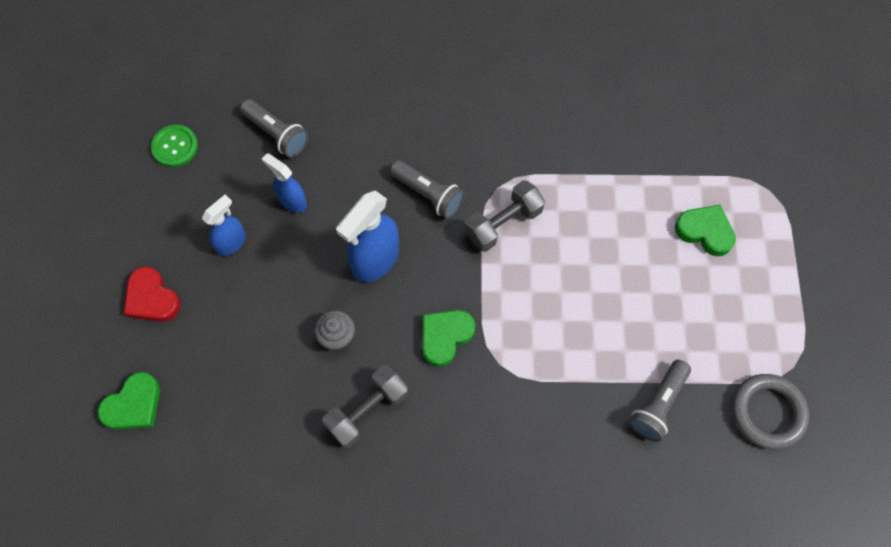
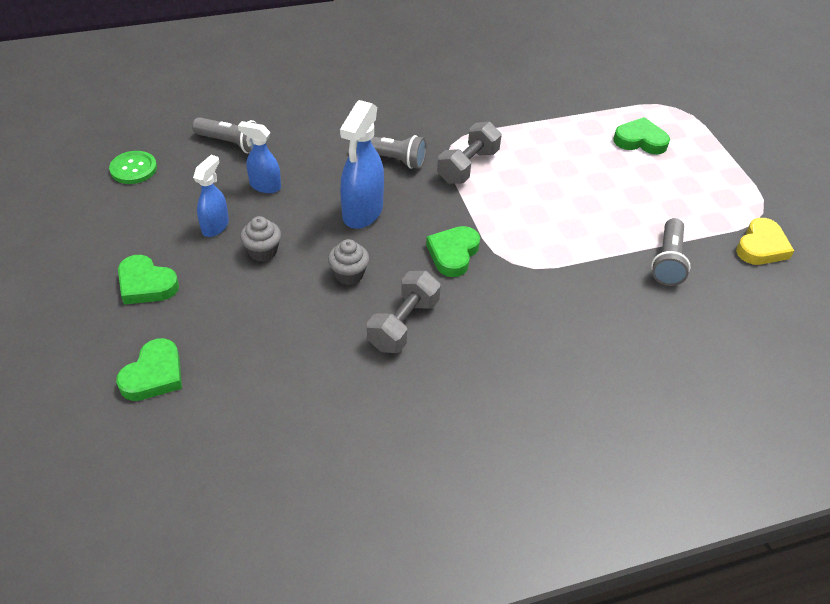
camera: 20 degrees left, 20 degrees down
red heart [124,266,181,322] -> green heart [118,255,179,304]
grey ring [732,374,809,450] -> yellow heart [736,218,794,265]
none -> grey cupcake [240,216,281,262]

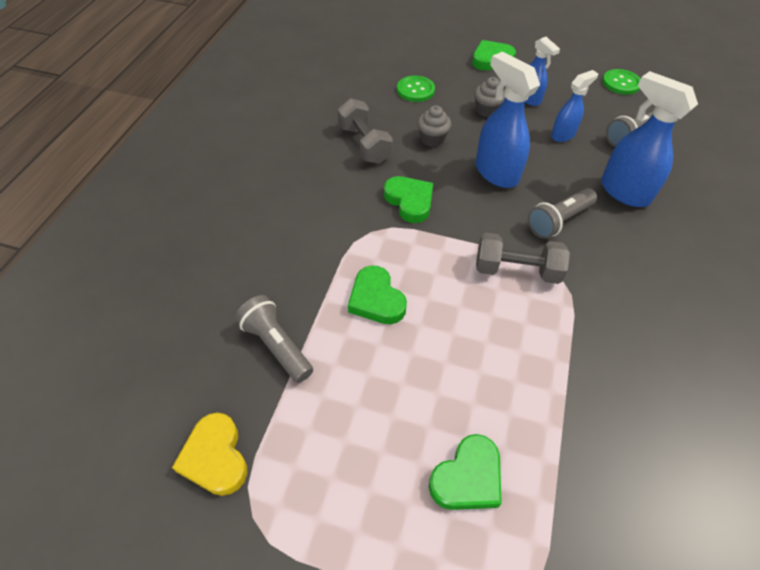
camera: 125 degrees right, 5 degrees up
green heart [116,338,182,401] -> green heart moved to [348,265,407,324]
grey dumbbell [437,122,502,184] -> grey dumbbell turned 60 degrees counterclockwise [476,233,570,284]
none -> green button [397,76,435,102]
none -> blue spray bottle [601,71,698,207]

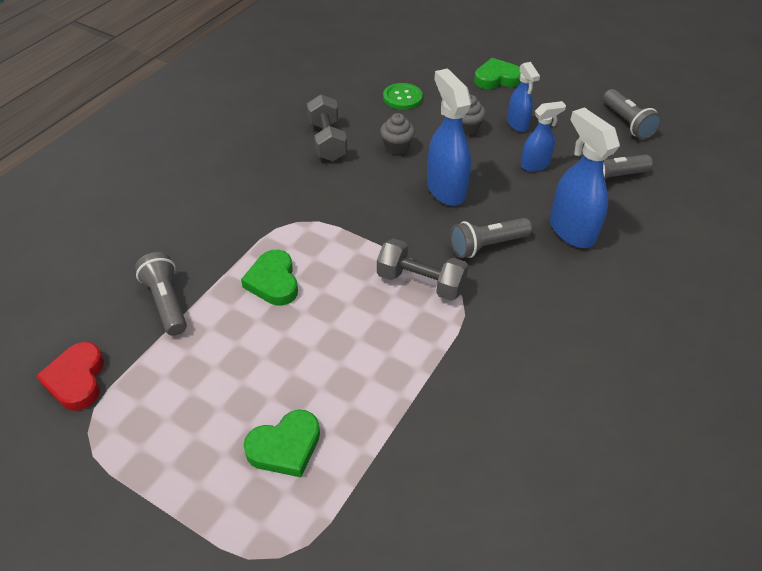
camera: 15 degrees right, 5 degrees down
yellow heart [172,413,247,496] -> red heart [36,342,104,411]
green heart [384,176,433,223] -> none
green button [602,69,640,95] -> grey flashlight [603,89,662,140]

